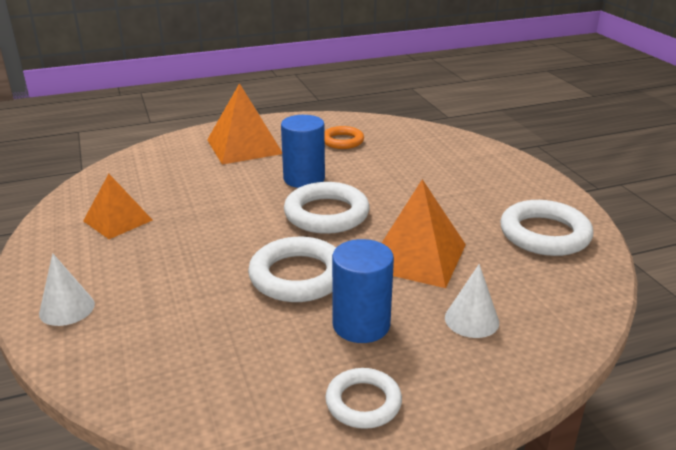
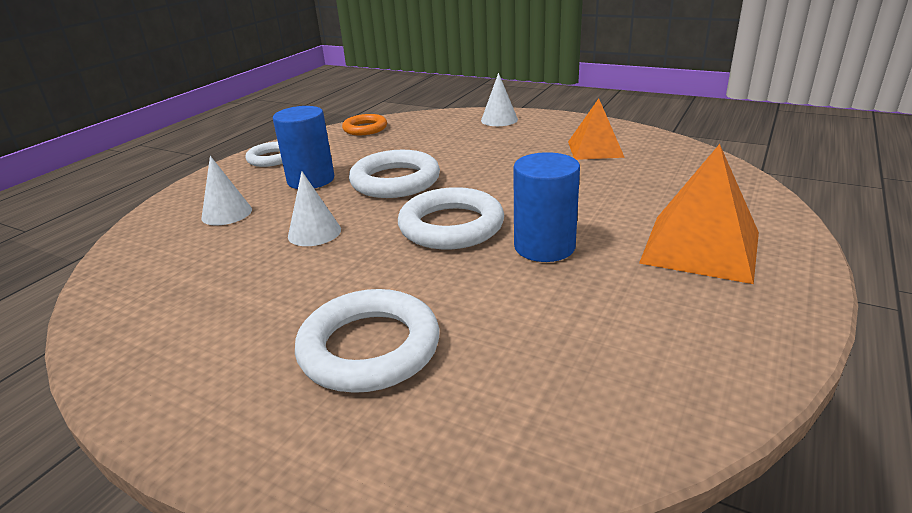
camera: 140 degrees right, 0 degrees up
orange ring [325,126,364,149] -> orange ring moved to [342,114,387,135]
orange pyramid [382,179,466,288] -> white cone [288,171,341,246]
white ring [500,200,593,256] -> white ring moved to [295,289,439,393]

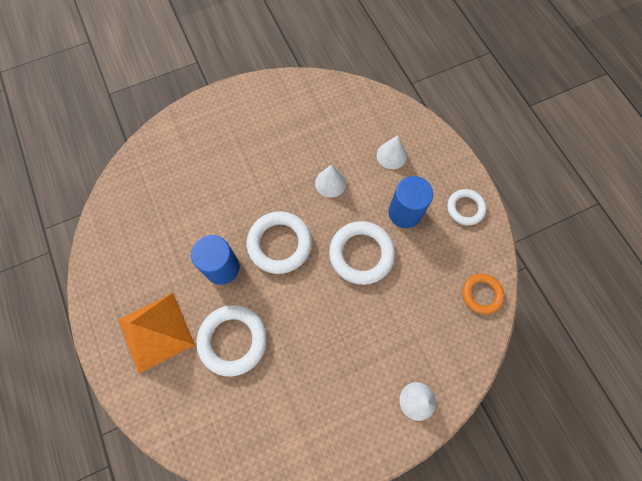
camera: 125 degrees right, 40 degrees up
white ring [295,289,439,393] -> white ring moved to [197,305,267,377]
orange pyramid [568,99,625,160] -> none

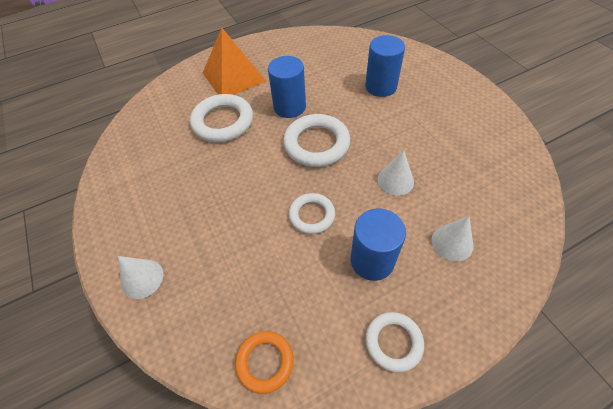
camera: 90 degrees right, 15 degrees down
white ring [329,221,395,285] -> white ring [289,193,335,234], size x0.61
none -> blue cylinder [365,35,405,97]

